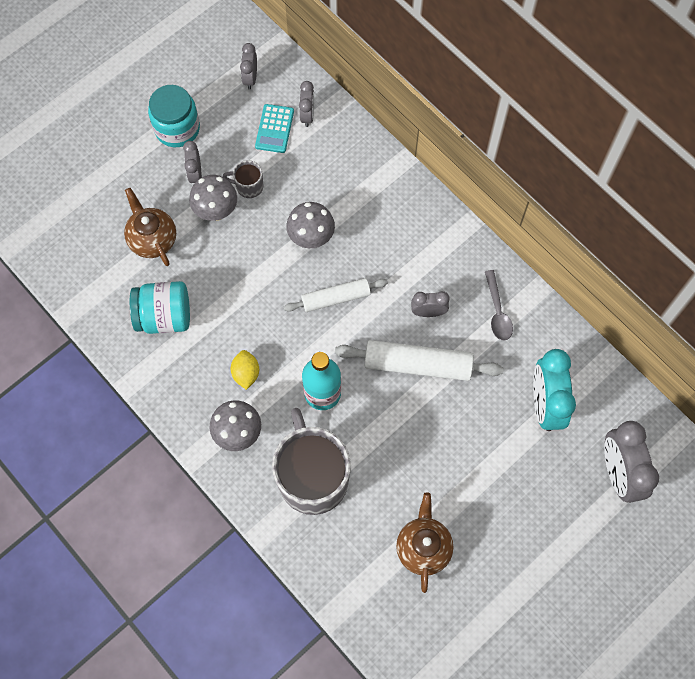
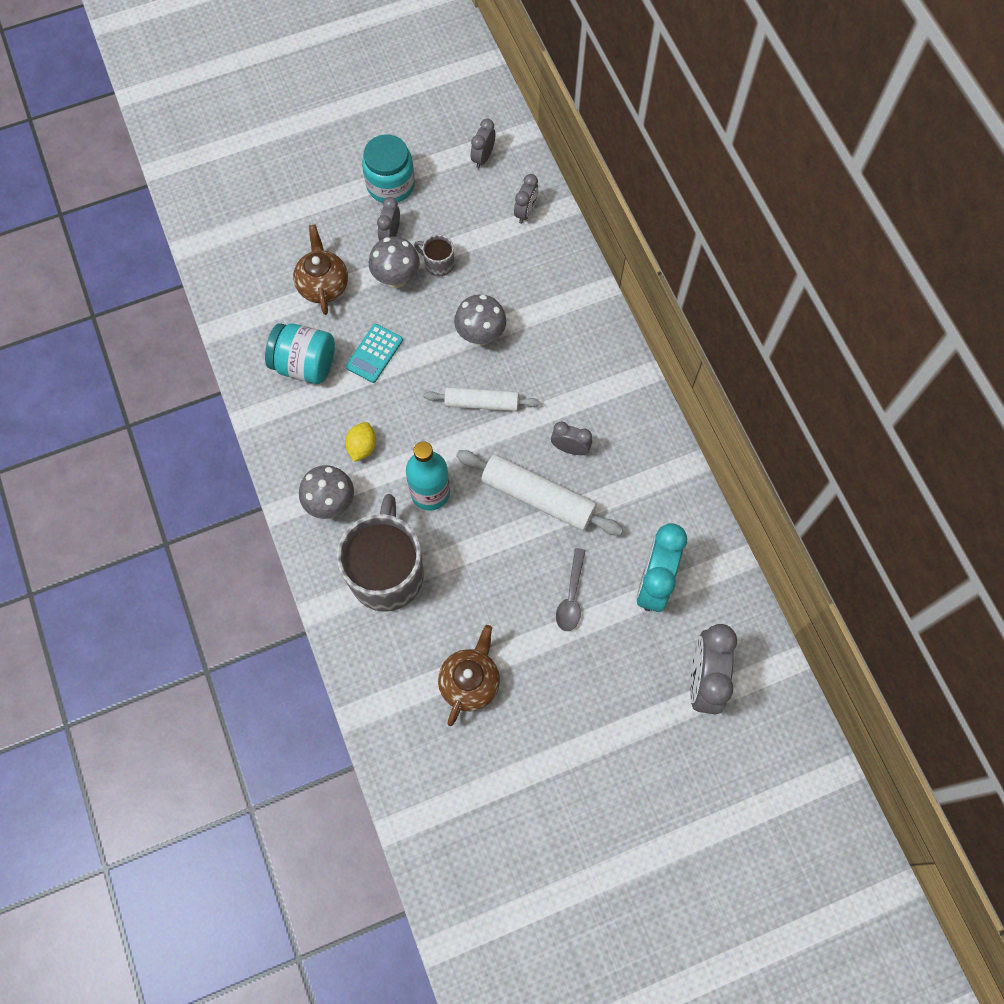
camera: 20 degrees right, 0 degrees up
turquoise calculator [255,104,294,153] -> turquoise calculator moved to [346,324,403,383]
grey spoon [485,270,513,340] -> grey spoon moved to [556,548,586,631]

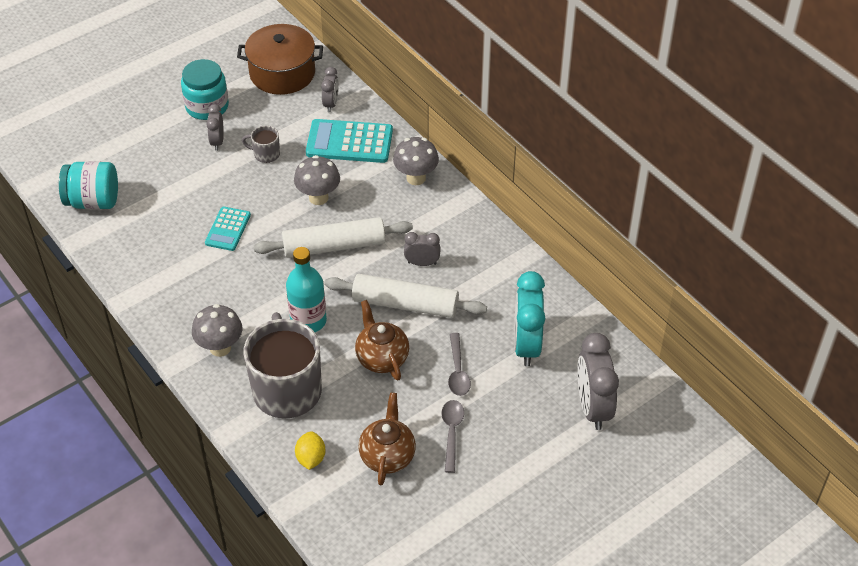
camera: 15 degrees left, 20 degrees down
turquoise jar [265,323,335,384] -> turquoise jar moved to [59,162,118,209]
brown teapot [293,225,348,315] -> brown teapot moved to [355,300,409,380]
yellow lemon [345,422,376,462] -> yellow lemon moved to [295,431,325,470]
grey mushroom [369,237,420,288] -> grey mushroom moved to [393,137,439,185]
white rolling pin [424,387,539,411] -> white rolling pin [254,217,413,258], size x1.53
grey clock [471,118,495,168] -> brown pot [237,24,323,95]
none -> turquoise calculator [306,119,393,163]
none -> grey spoon [441,400,464,473]

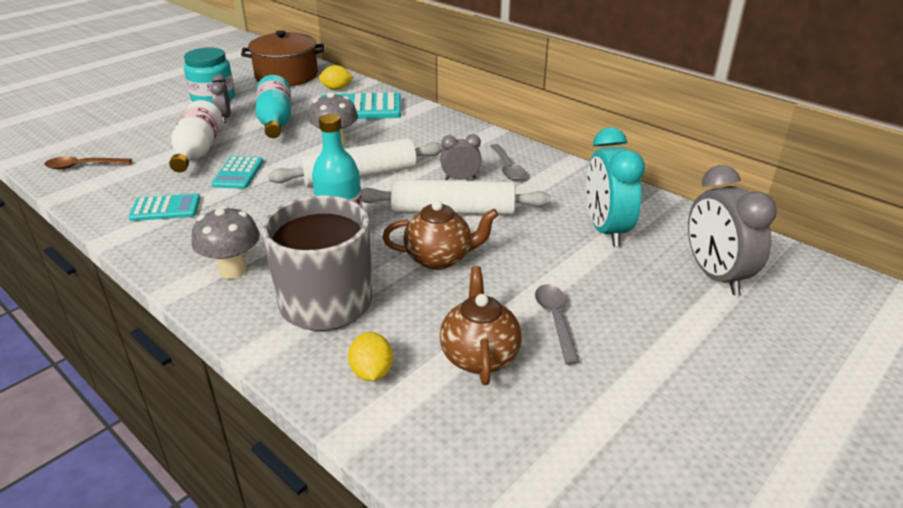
camera: 10 degrees left, 15 degrees down
turquoise jar [59,162,118,209] -> brown spoon [44,156,132,169]
grey mug [242,126,280,163] -> turquoise bottle [255,75,291,138]
grey clock [321,67,339,112] -> yellow lemon [319,65,354,90]
brown teapot [355,300,409,380] -> brown teapot turned 120 degrees clockwise [382,200,498,270]
grey mushroom [393,137,439,185] -> none
grey spoon [448,333,471,396] -> grey spoon moved to [490,144,526,180]
none -> turquoise calculator [129,194,200,221]
none -> white bottle [169,100,222,173]

